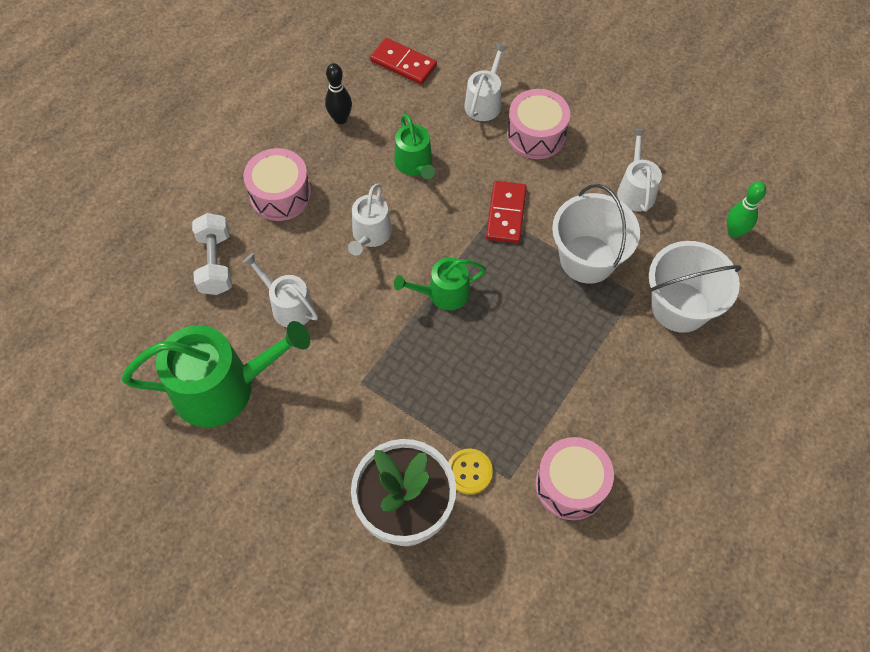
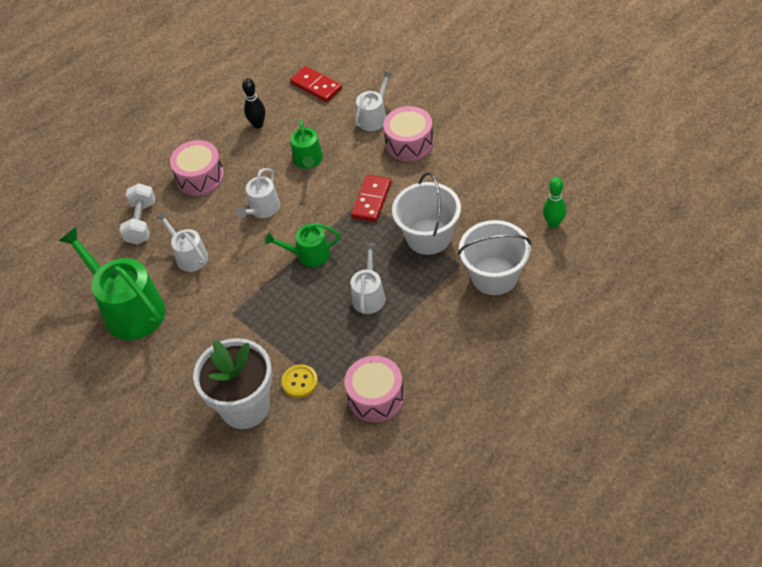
camera: 15 degrees right, 10 degrees down
green watering can [122,321,310,427] -> green watering can turned 135 degrees counterclockwise [59,227,166,340]
white watering can [617,129,662,212] -> white watering can moved to [351,244,385,314]

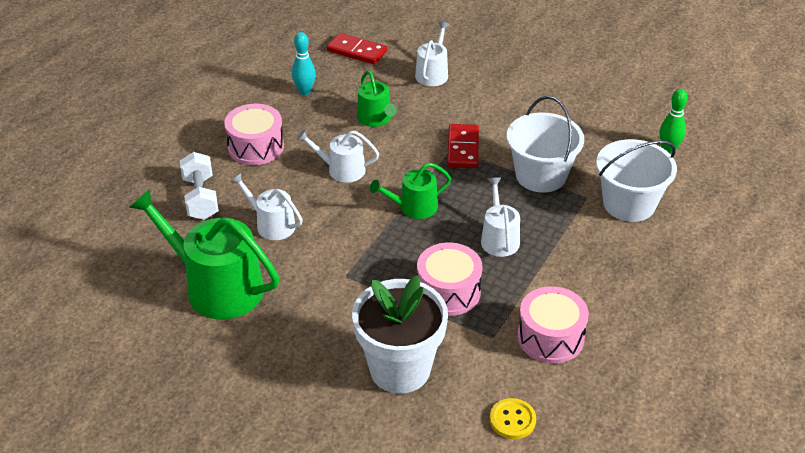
camera: 20 degrees left, 10 degrees down
white watering can [236,168,280,218] -> white watering can turned 90 degrees clockwise [296,130,379,183]
black bowling pin [242,78,265,129] -> turquoise bowling pin [292,32,316,95]
yellow button [282,364,318,398] -> yellow button moved to [490,398,536,439]
pink drum [383,106,433,161] -> pink drum moved to [417,242,483,316]

